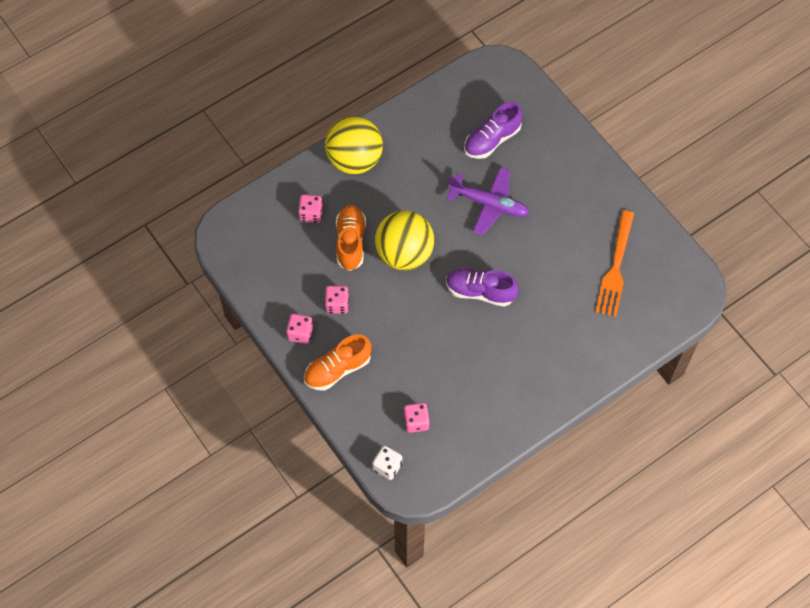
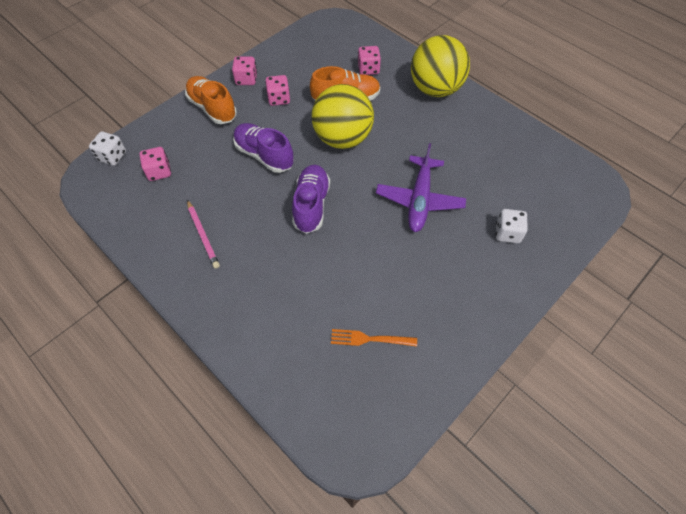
camera: 80 degrees right, 5 degrees down
purple shoe [464,102,523,159] -> purple shoe moved to [233,123,294,173]
orange fork [596,210,634,317] -> orange fork [331,329,417,347], size x0.57
none -> pink pencil [187,200,220,268]
none -> white dice [496,209,528,244]

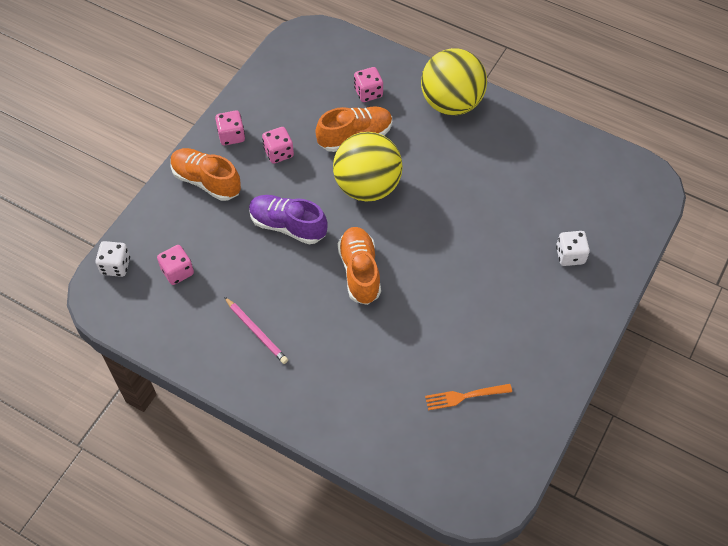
camera: 15 degrees left, 0 degrees up
purple shoe [292,165,330,234] -> orange shoe [338,227,381,305]
purple plane [376,143,466,232] -> none

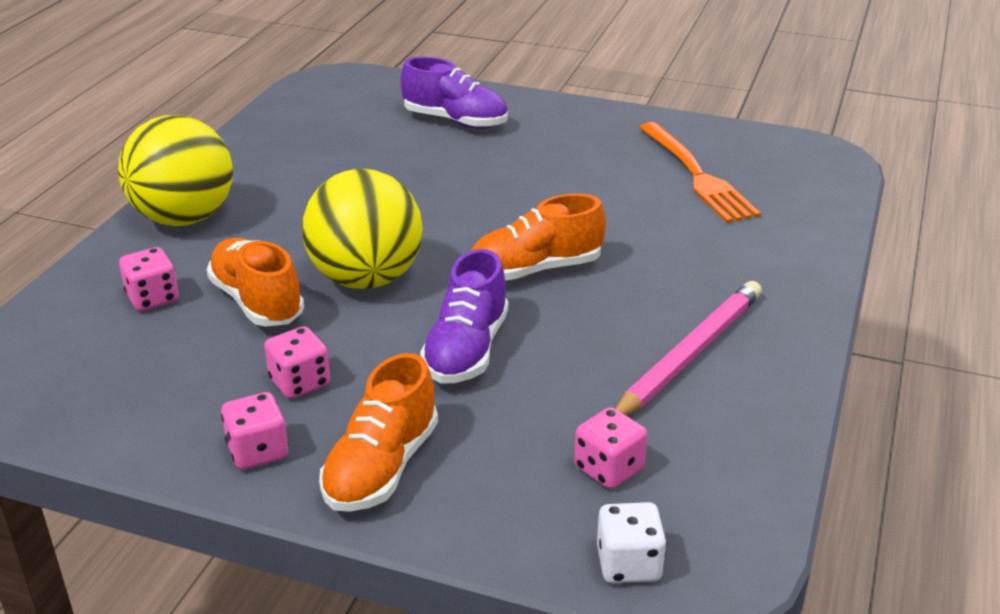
camera: 100 degrees left, 25 degrees down
pink pencil [224,297,288,364] -> pink pencil [615,281,762,416], size x1.64
orange fork [425,384,512,410] -> orange fork [639,122,761,223], size x1.75
white dice [556,231,590,266] -> purple shoe [401,57,508,129]

